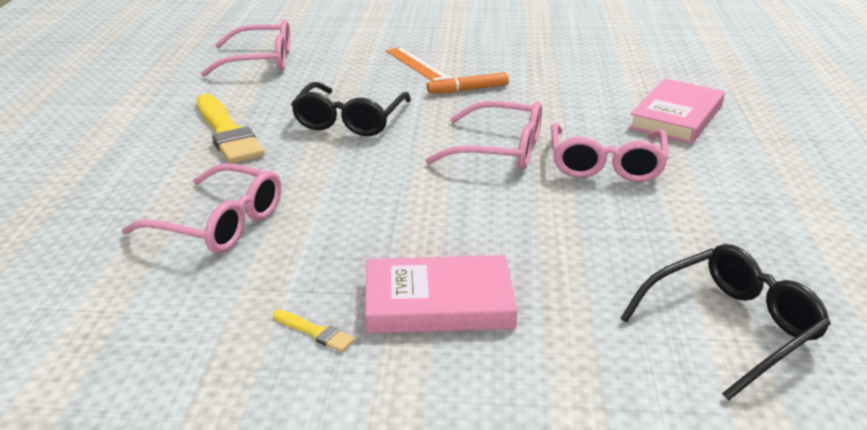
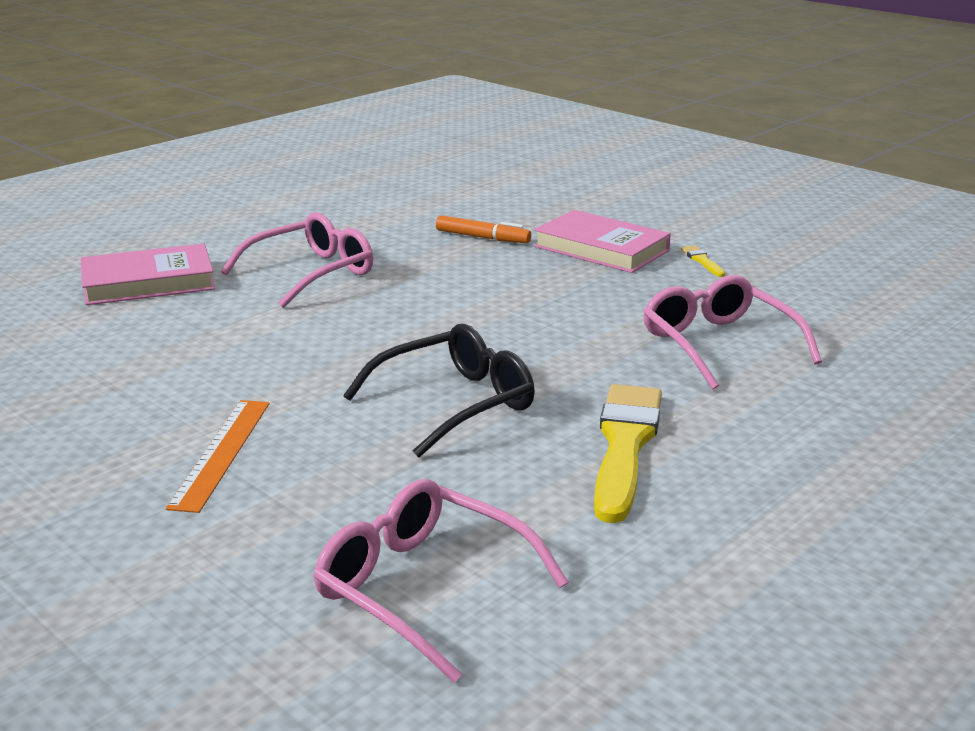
camera: 140 degrees left, 5 degrees down
pink glasses [425,101,542,170] -> none
orange marker [427,72,509,93] -> orange marker moved to [436,215,531,243]
black glasses [620,244,831,401] -> none

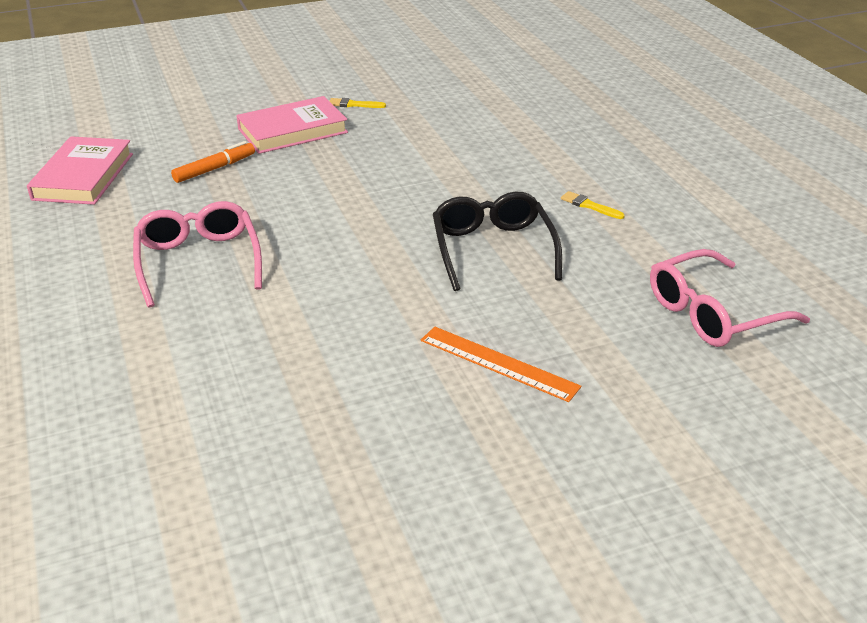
camera: 65 degrees left, 10 degrees up
pink book [81,243,215,305] -> pink book moved to [27,136,133,205]
yellow brush [594,384,662,523] -> yellow brush [561,191,625,219], size x0.42
pink glasses [643,275,822,390] -> none

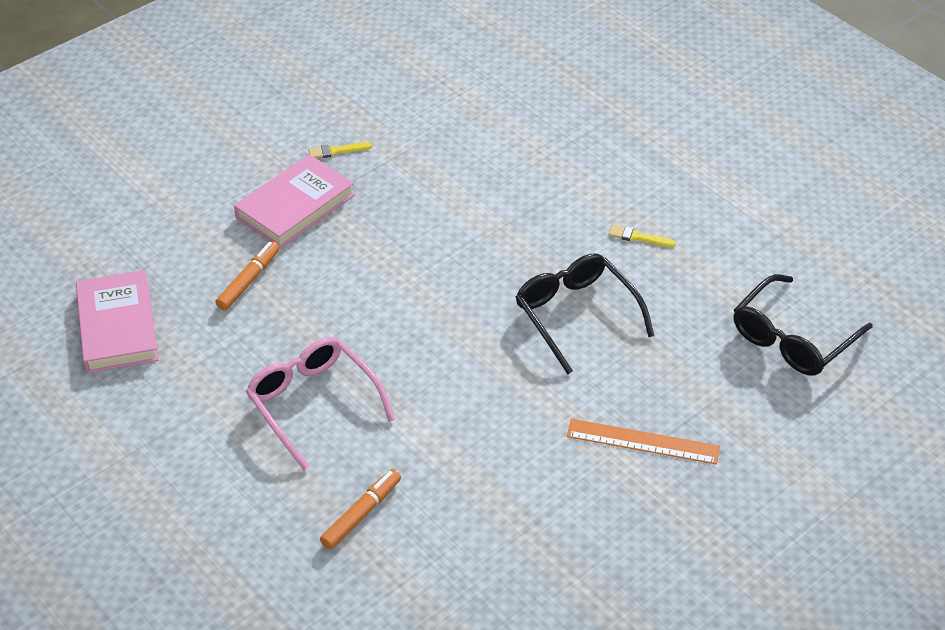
camera: 20 degrees left, 10 degrees up
pink glasses [650,249,810,347] -> black glasses [733,274,873,376]
none -> orange marker [320,469,401,550]

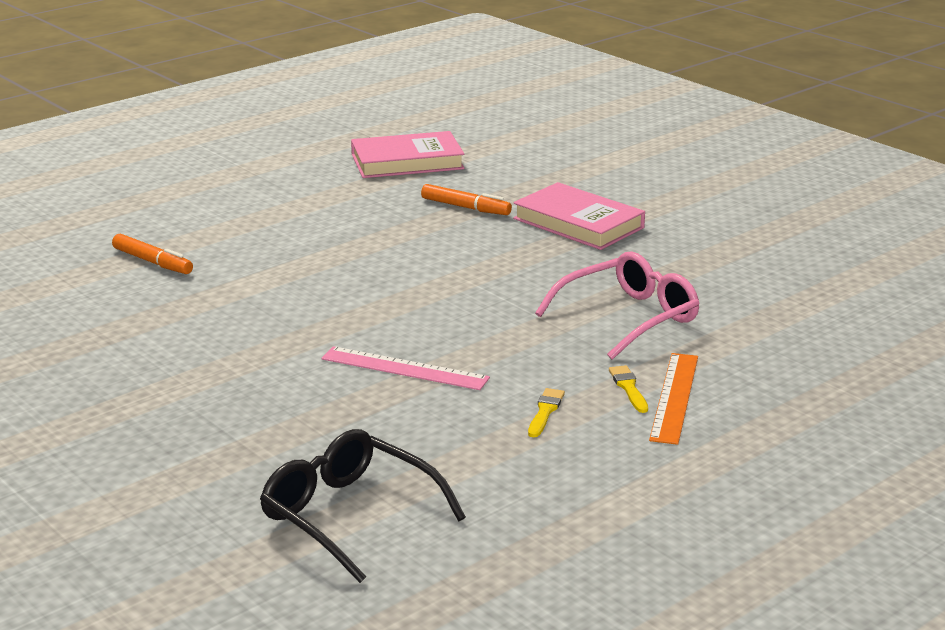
camera: 90 degrees right, 20 degrees down
pink glasses [246,337,395,470] -> pink glasses moved to [535,252,700,360]
yellow brush [308,142,372,158] -> yellow brush moved to [609,365,648,413]
black glasses [516,253,655,374] -> pink ruler [321,346,490,390]
orange ruler [567,419,720,464] -> orange ruler moved to [649,353,698,445]

